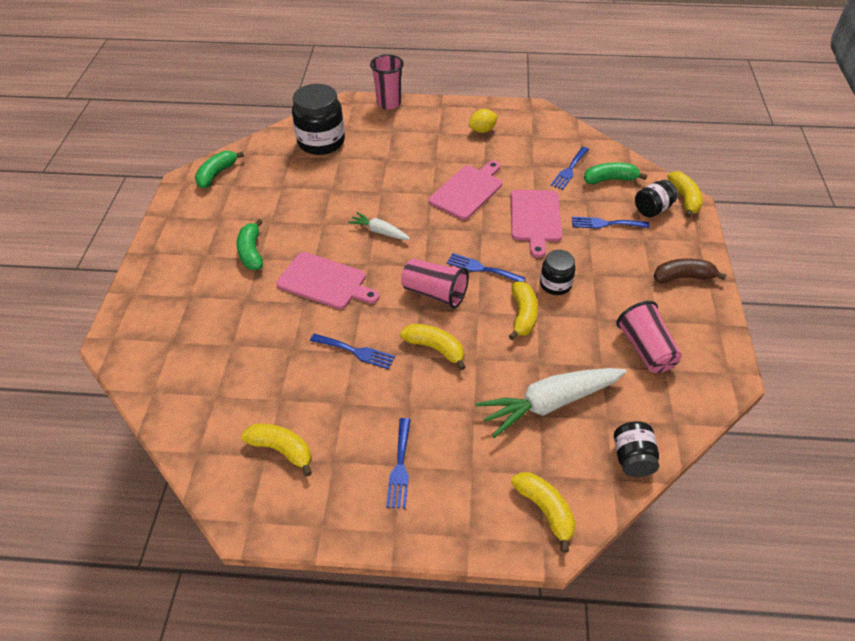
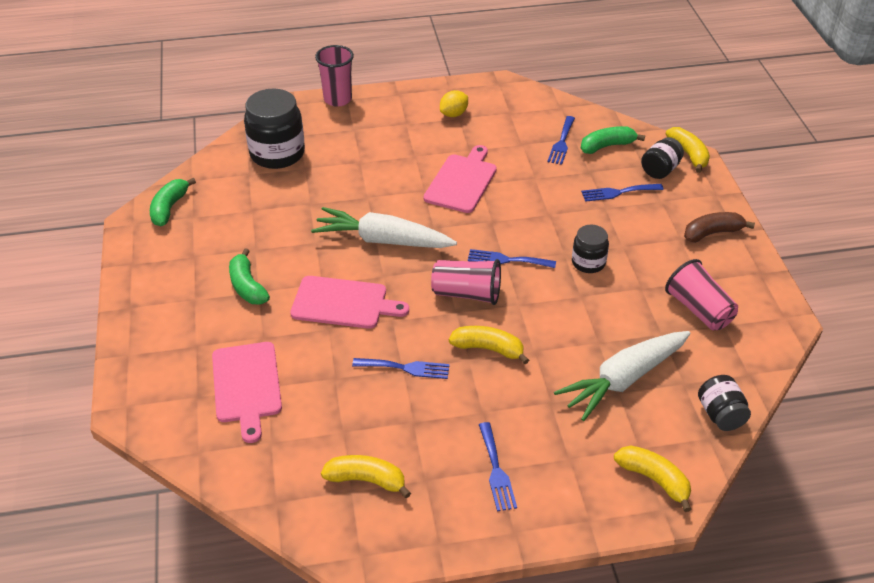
camera: 15 degrees left, 5 degrees down
white carrot [348,212,410,240] -> white carrot [311,207,457,248], size x1.93
yellow banana [509,281,538,340] -> none
pink cutting board [511,190,562,258] -> pink cutting board moved to [212,342,282,443]

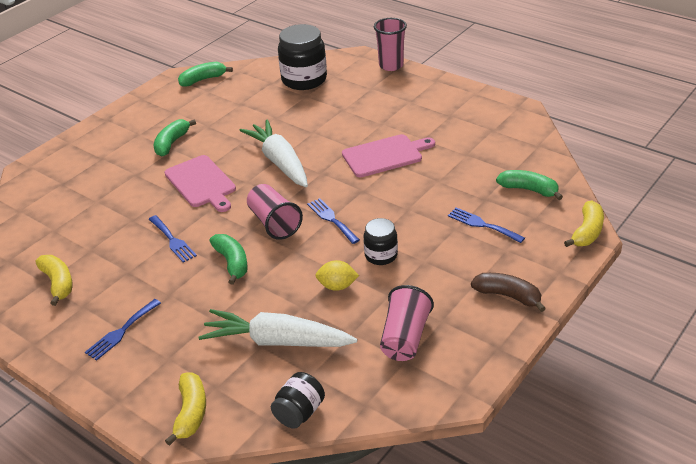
camera: 50 degrees right, 5 degrees down
pink cutting board [212,342,282,443] -> none
yellow lemon [440,90,468,117] -> yellow lemon moved to [315,260,359,291]
yellow banana [449,326,529,364] -> green banana [210,234,248,285]
blue fork [548,116,575,165] -> none
black jar [641,137,684,179] -> none

